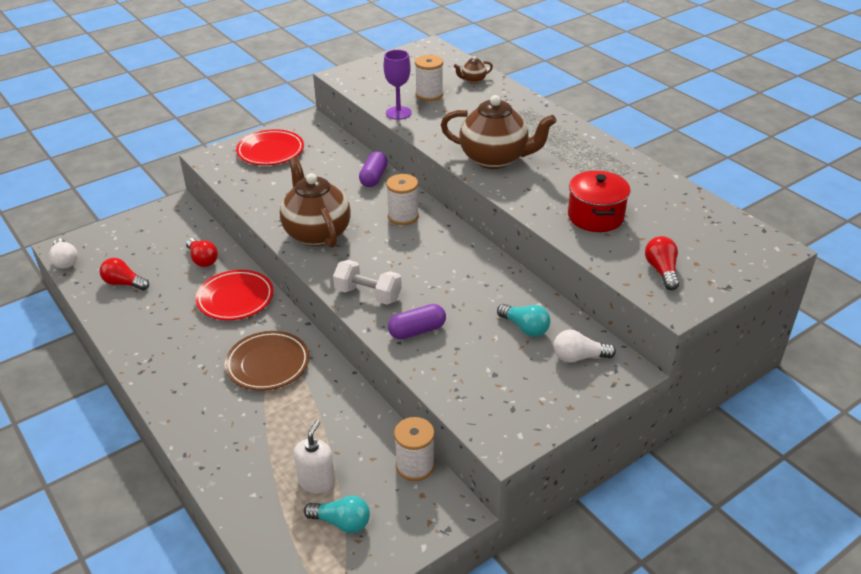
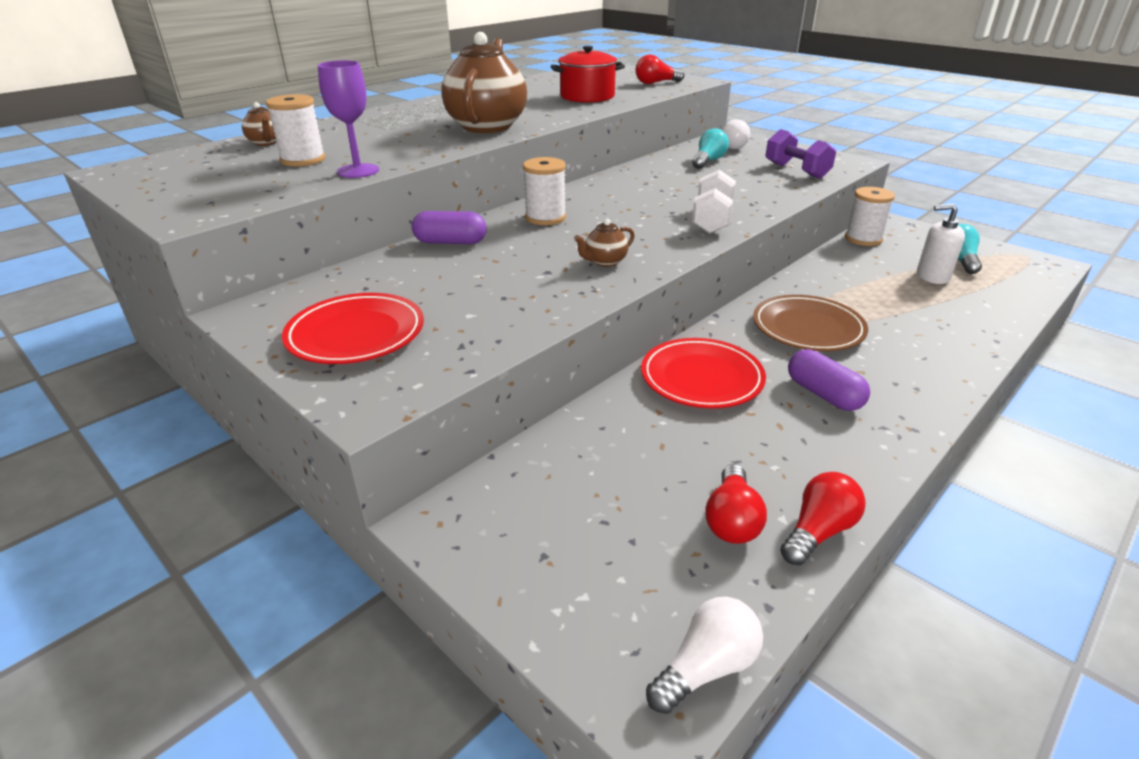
camera: 100 degrees left, 5 degrees down
red light bulb [186,238,218,267] -> red light bulb moved to [780,472,866,566]
brown teapot [280,157,351,248] -> brown teapot [574,219,635,267], size x0.42
purple capsule [388,304,446,340] -> purple capsule moved to [788,349,870,411]
none -> purple dumbbell [766,129,836,179]

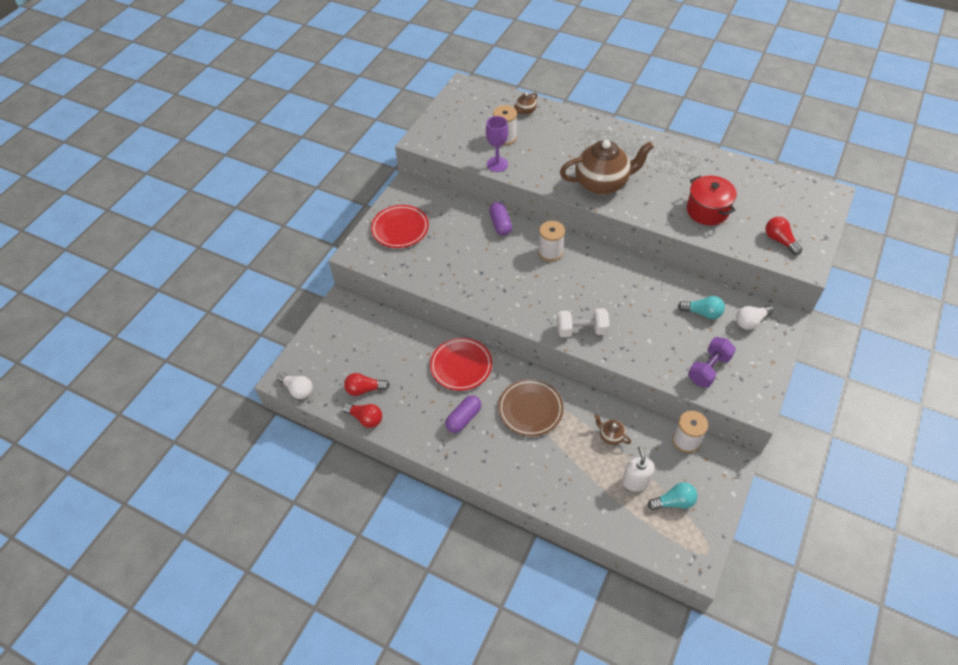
camera: 75 degrees right, 20 degrees up
brown teapot [574,219,635,267] -> brown teapot moved to [594,414,631,445]

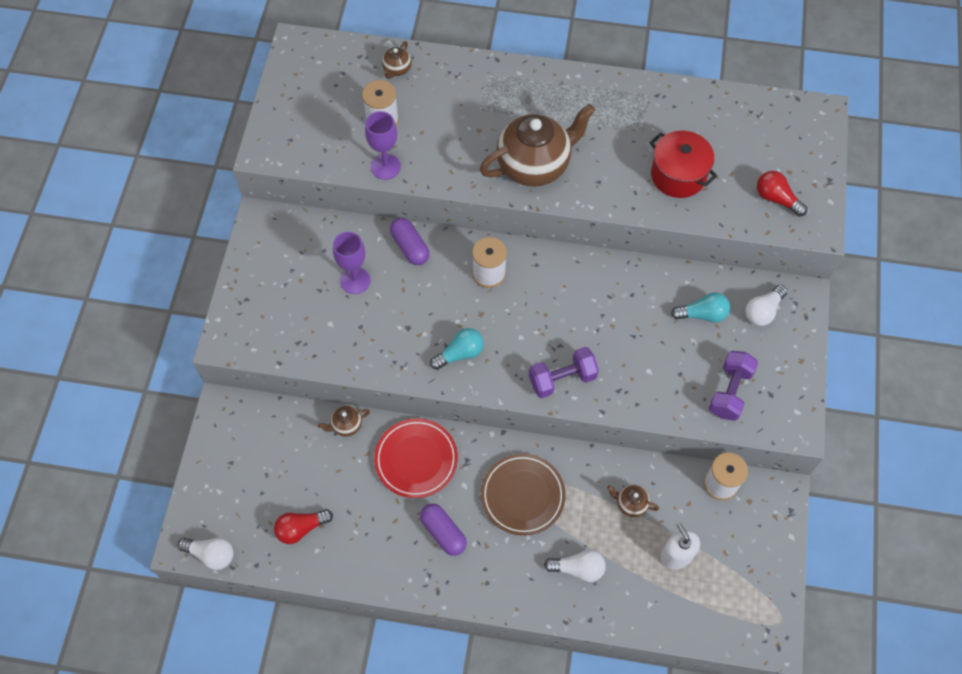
camera: 20 degrees left, 10 degrees up
red light bulb [342,403,382,428] -> none
red plate [371,205,429,248] -> none
purple capsule [445,395,481,433] -> purple capsule turned 60 degrees counterclockwise [420,504,467,556]
white dumbbell [557,308,609,337] -> purple dumbbell [529,347,599,398]
turquoise light bulb [648,482,698,510] -> turquoise light bulb moved to [430,328,484,370]
none -> brown teapot [318,405,370,437]
none -> purple goblet [333,232,370,294]
none -> white light bulb [544,550,606,582]

